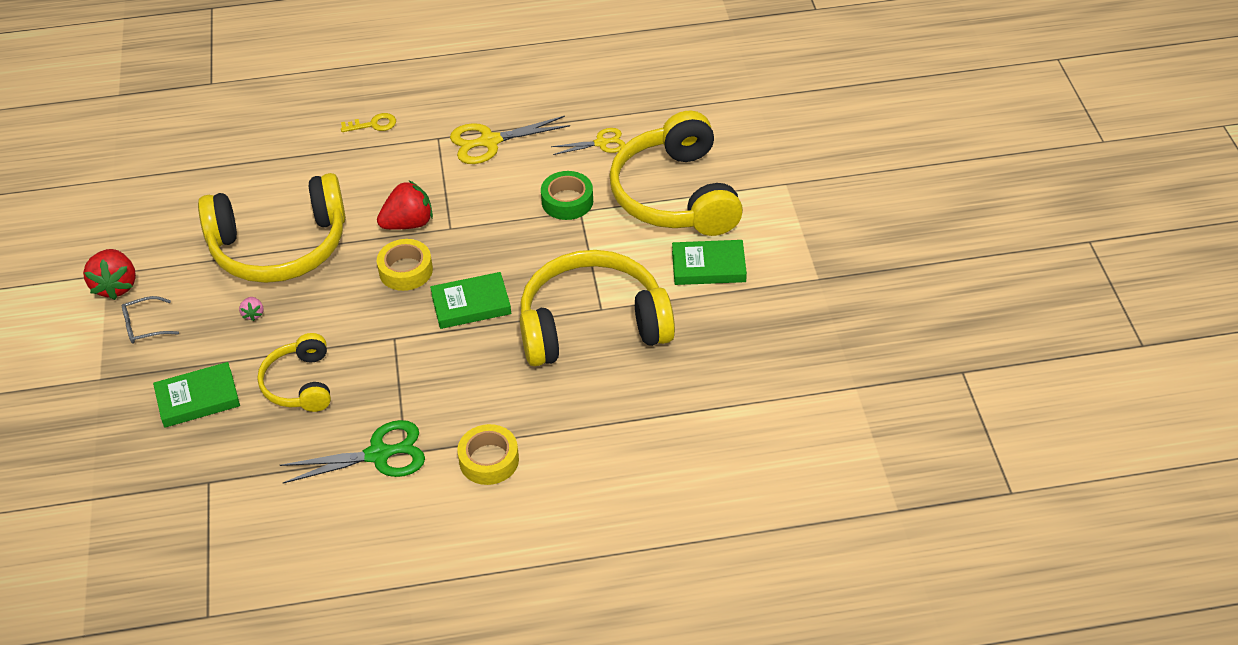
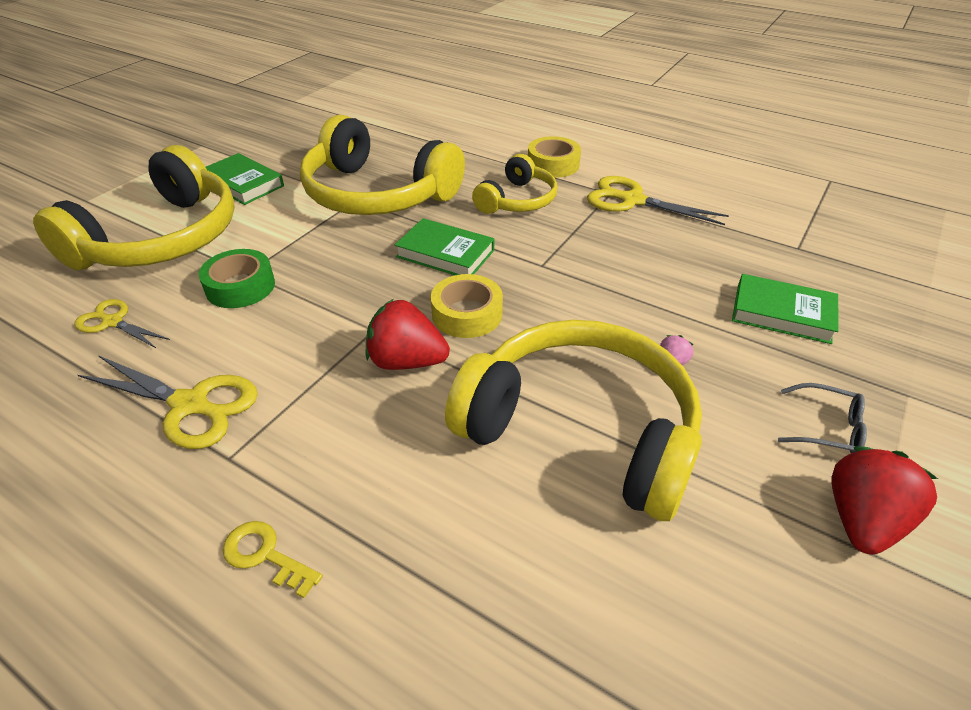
camera: 140 degrees left, 5 degrees down
yellow headphones [257,333,331,412] -> yellow headphones moved to [472,154,558,214]
green scissors [280,420,425,483] -> yellow scissors [587,176,729,225]

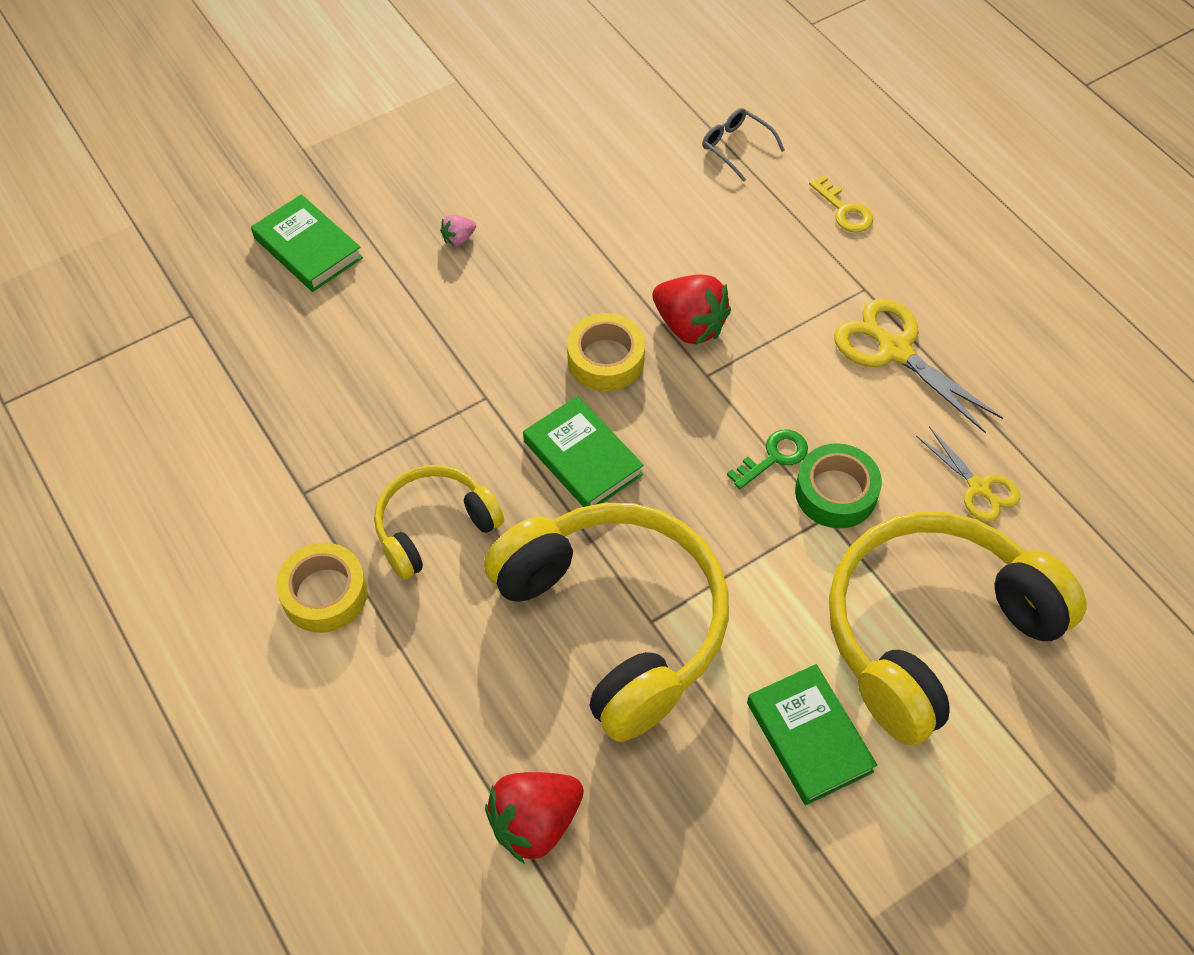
camera: 155 degrees left, 15 degrees up
yellow headphones [445,320,702,521] -> none
yellow scissors [587,176,729,225] -> none
grey glasses [778,383,867,453] -> grey glasses moved to [702,108,785,182]
red strawberry [832,446,938,555] -> red strawberry moved to [485,772,584,864]
none -> green key [727,430,808,489]

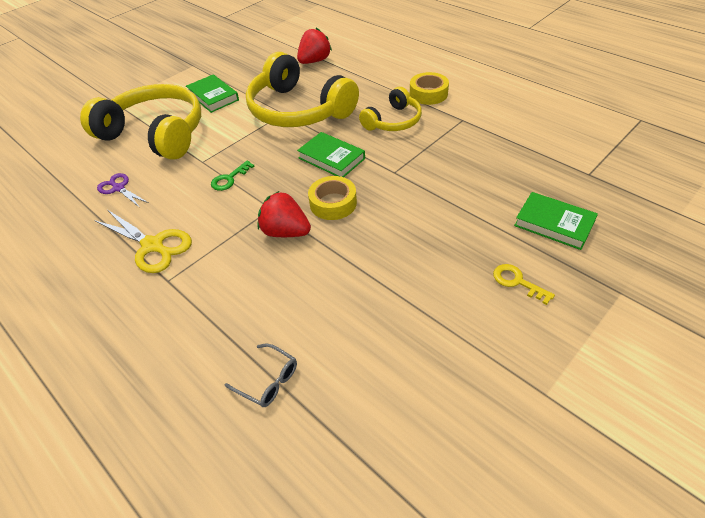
camera: 170 degrees right, 10 degrees down
pink strawberry [440,215,476,246] -> none
green tape [795,443,882,528] -> none
yellow key [809,175,873,233] -> yellow key moved to [493,264,555,305]
yellow headphones [829,512,1087,745] -> yellow headphones turned 105 degrees counterclockwise [80,84,201,160]
yellow scissors [916,426,1020,522] -> purple scissors [97,173,148,207]

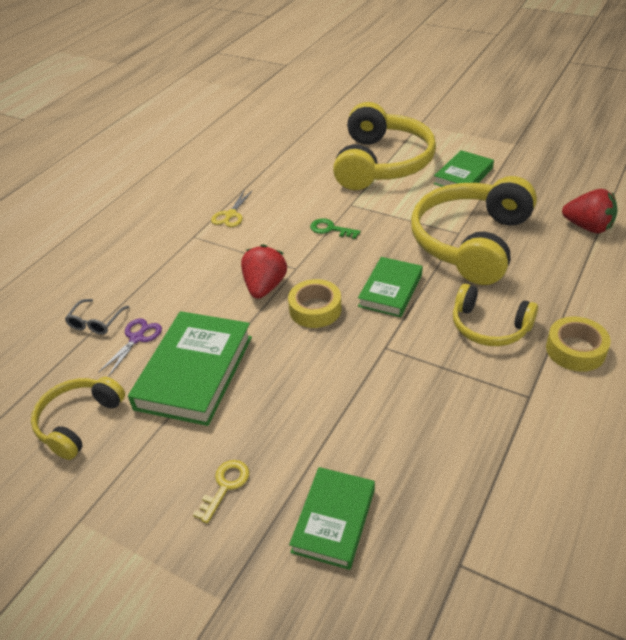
camera: 75 degrees right, 5 degrees down
yellow scissors [94,210,192,273] -> yellow scissors [211,190,253,227], size x0.61
purple scissors [97,173,148,207] -> purple scissors moved to [98,318,162,377]
none -> yellow headphones [31,377,125,460]
none -> green book [128,311,252,426]

